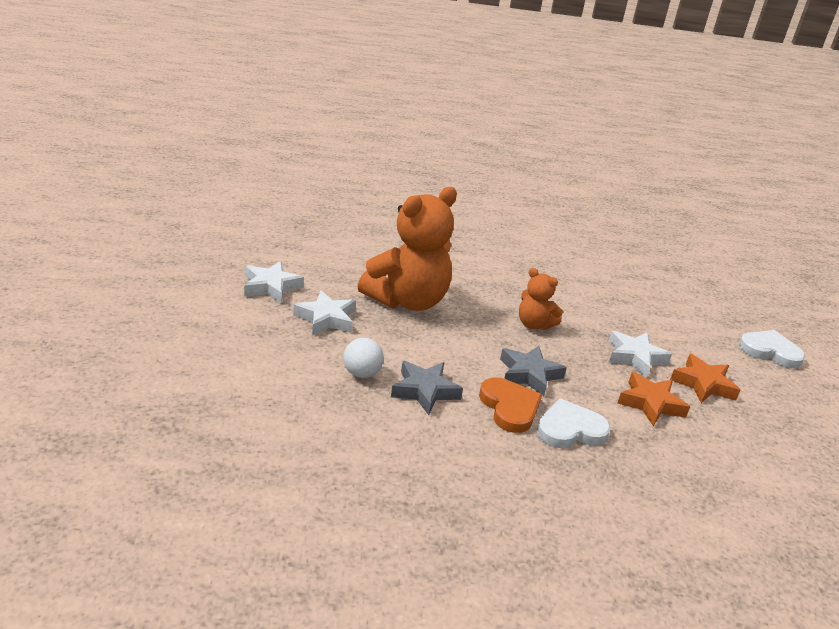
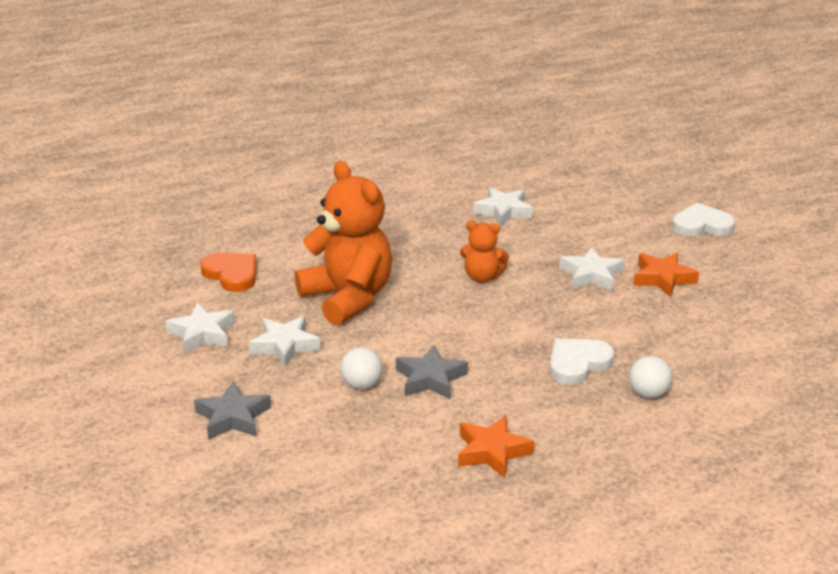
camera: 20 degrees left, 0 degrees up
orange teddy bear [358,187,457,311] -> orange teddy bear turned 60 degrees counterclockwise [295,161,392,325]
orange heart [479,377,542,433] -> orange heart moved to [200,253,257,292]
grey star [500,346,567,397] -> grey star moved to [194,382,271,440]
orange star [617,372,690,426] -> orange star moved to [458,415,535,478]
none -> white star [473,187,533,227]
none -> white ball [629,356,672,398]

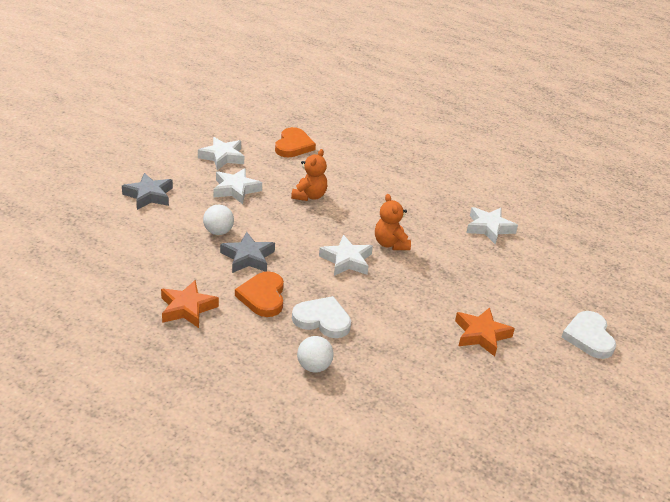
camera: 55 degrees right, 5 degrees up
orange teddy bear [295,161,392,325] -> orange teddy bear [291,149,327,201], size x0.50
white star [559,247,625,291] -> white star moved to [319,235,373,276]
white heart [672,203,735,237] -> white heart turned 150 degrees counterclockwise [562,311,616,359]
none -> orange heart [235,271,284,317]

